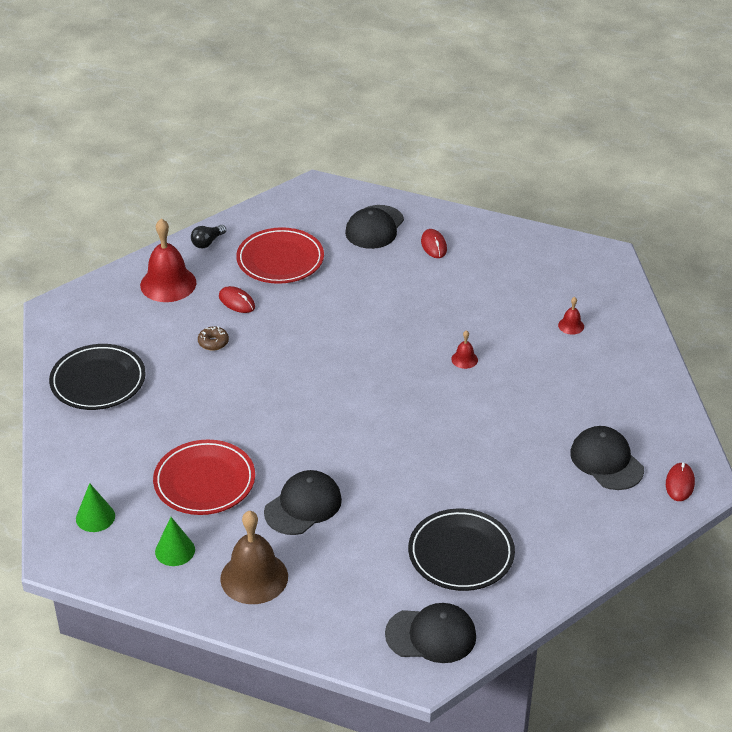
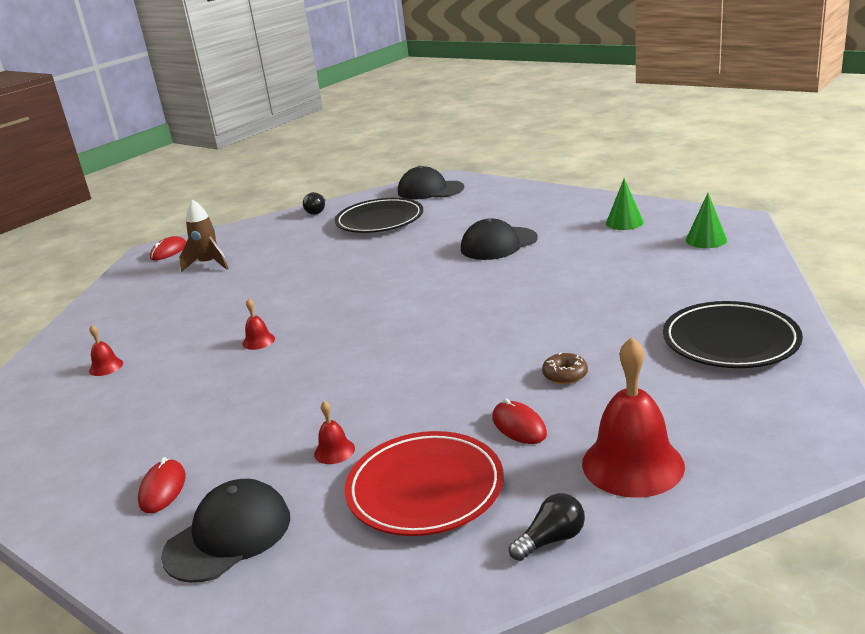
camera: 160 degrees left, 15 degrees down
red plate [153,440,255,515] -> none
brown bell [220,511,288,604] -> none
black cap [570,426,644,490] -> brown rocket [179,200,229,272]
none -> black light bulb [303,192,325,215]
none -> red bell [314,401,355,464]

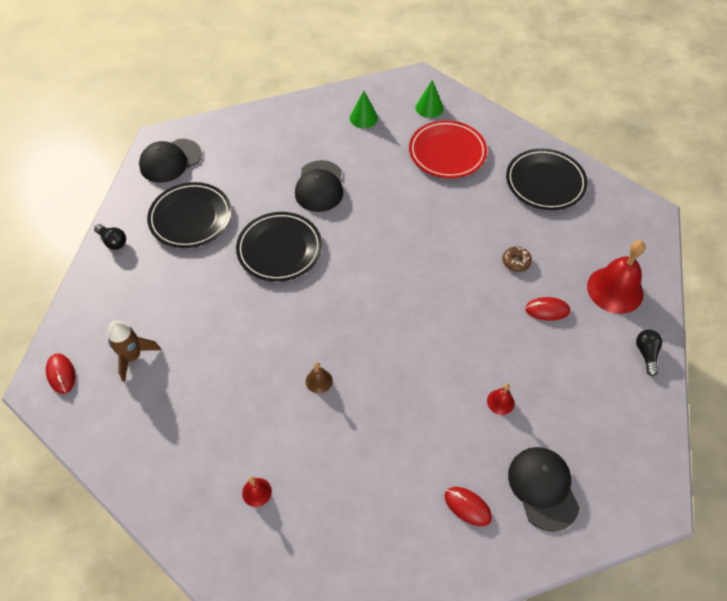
camera: 60 degrees left, 30 degrees up
red bell [242,299,275,350] -> brown bell [306,362,333,394]
red plate [345,431,504,536] -> red plate moved to [409,120,487,178]
none -> black plate [236,212,322,282]

